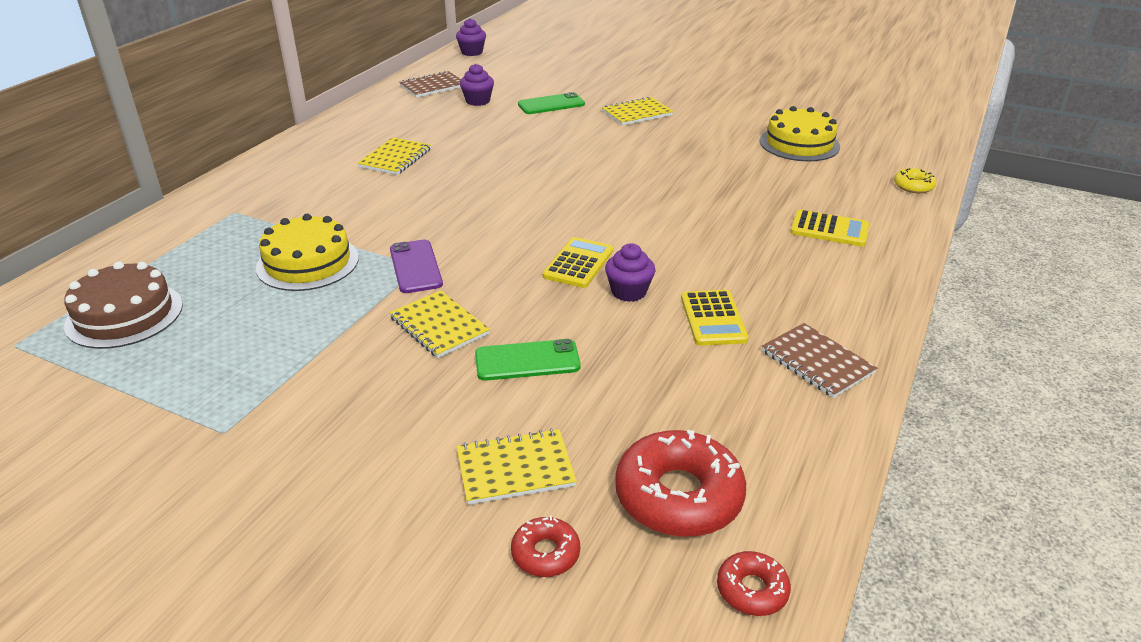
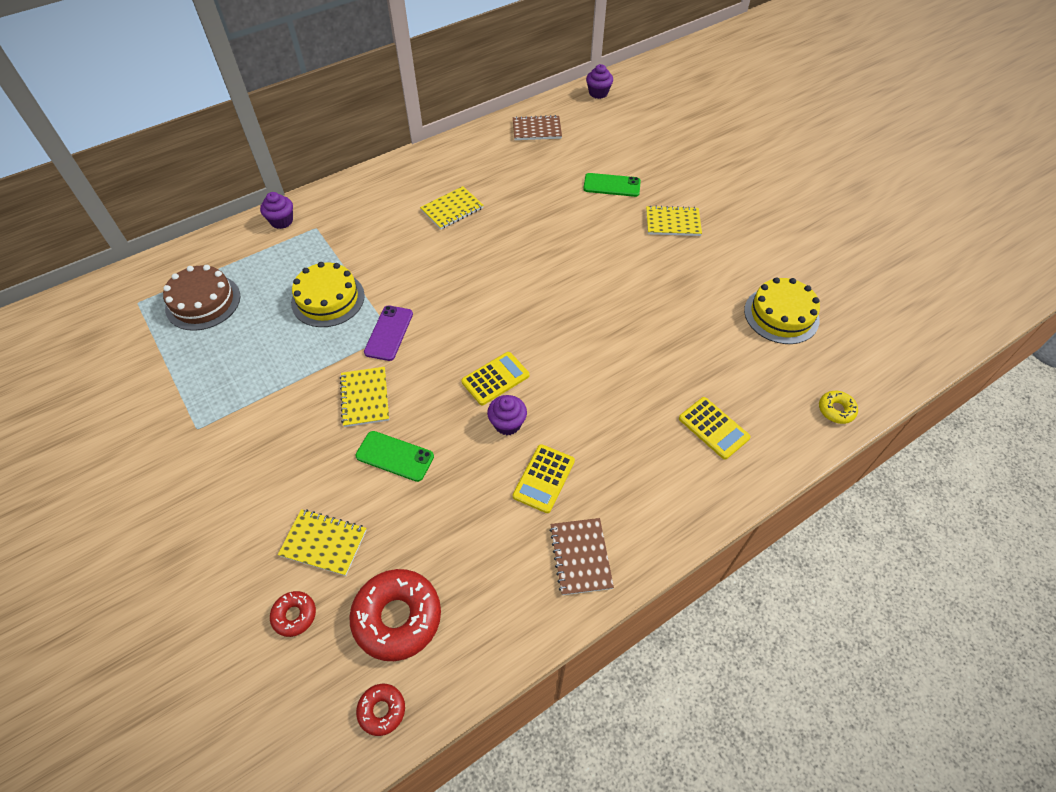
camera: 30 degrees right, 20 degrees up
purple cupcake [460,64,494,106] -> purple cupcake moved to [260,192,293,229]

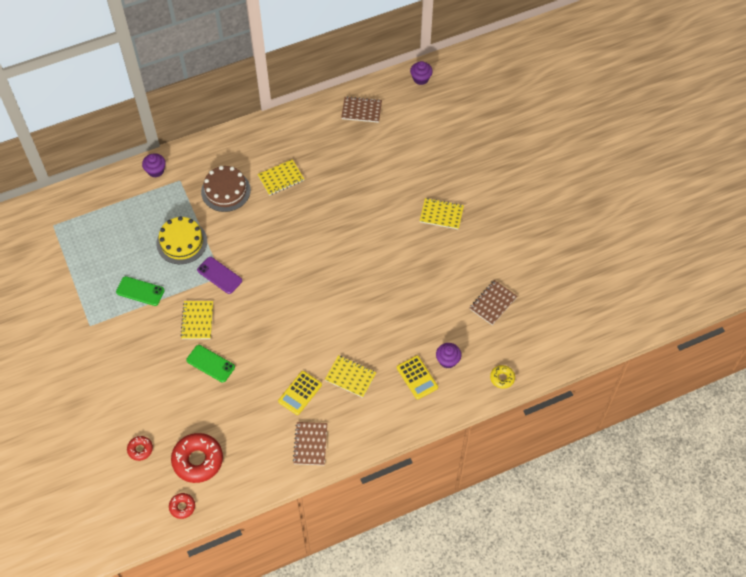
camera: 10 degrees right, 5 degrees up
brown cake [163,265,240,331] -> brown cake moved to [201,166,251,212]
yellow notebook [278,509,367,576] -> yellow notebook moved to [325,355,376,398]
purple phone [364,305,413,361] -> purple phone turned 75 degrees counterclockwise [197,257,242,294]
yellow calculator [461,352,529,405] -> none
purple cupcake [487,395,527,435] -> purple cupcake moved to [436,343,461,369]
green phone [583,173,641,197] -> green phone moved to [116,276,165,306]
yellow cake [744,277,820,344] -> brown notebook [470,280,517,325]

